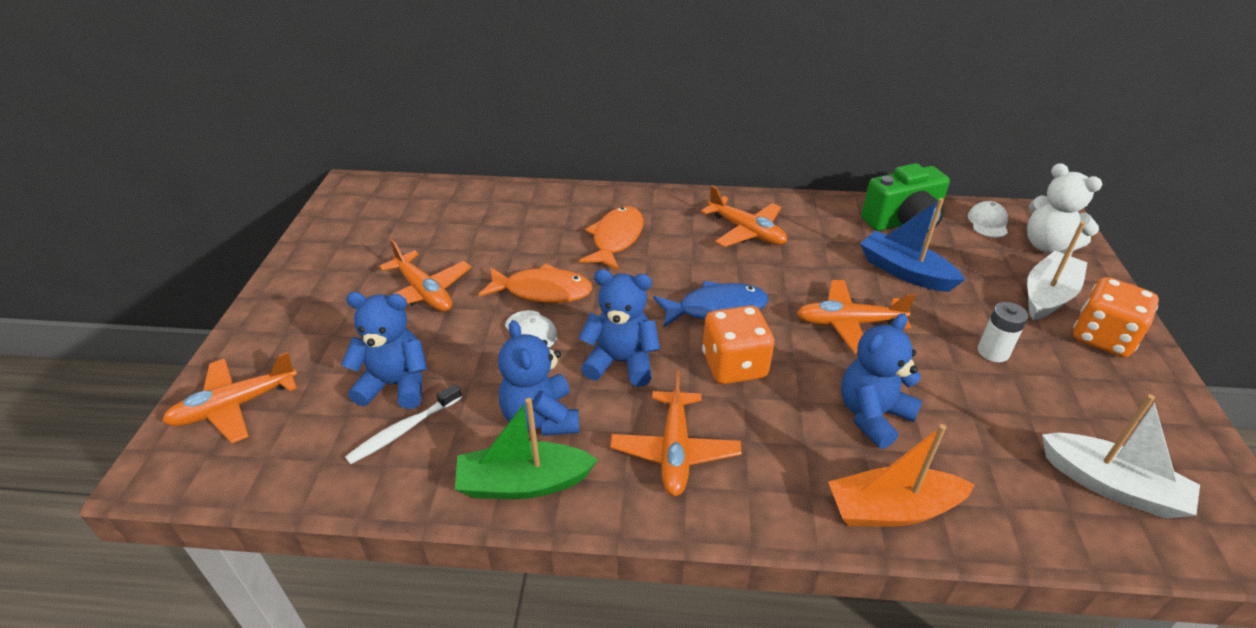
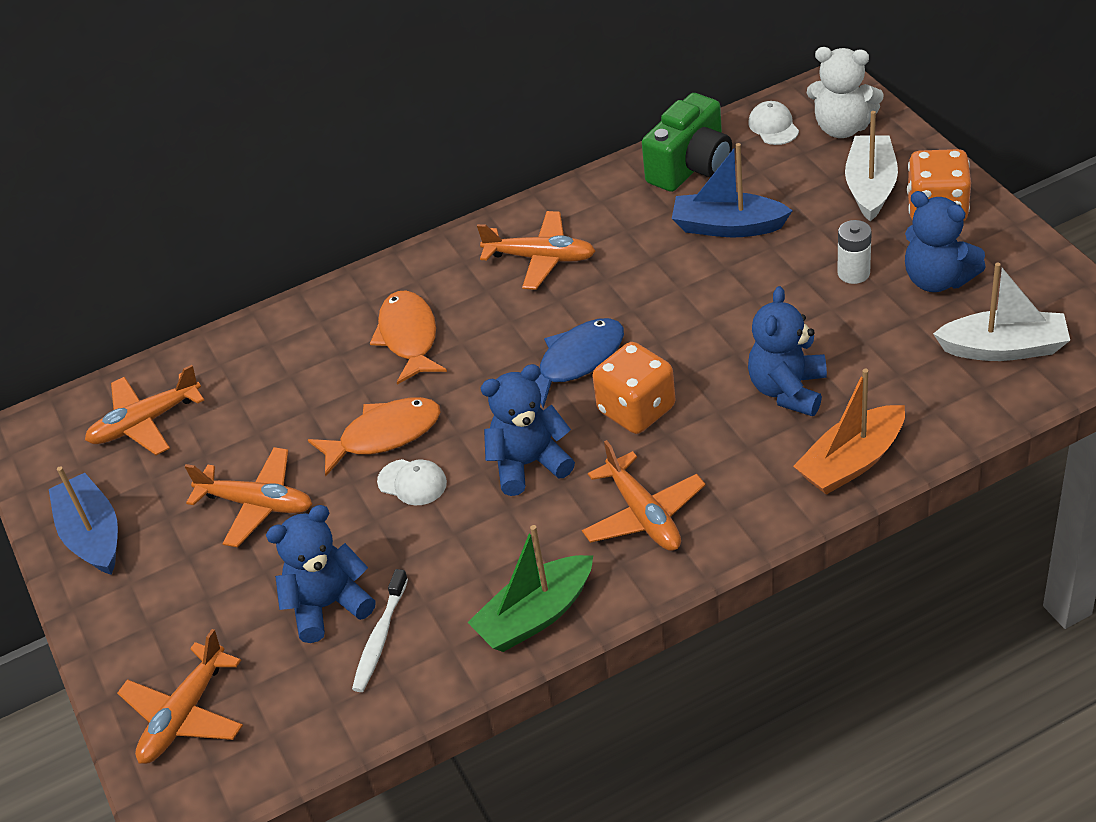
camera: 25 degrees left, 5 degrees up
blue teddy bear [498,320,579,436] -> blue teddy bear moved to [905,191,986,292]
orange plane [797,280,916,354] -> orange plane moved to [85,365,204,455]
none -> blue boat [49,466,118,575]

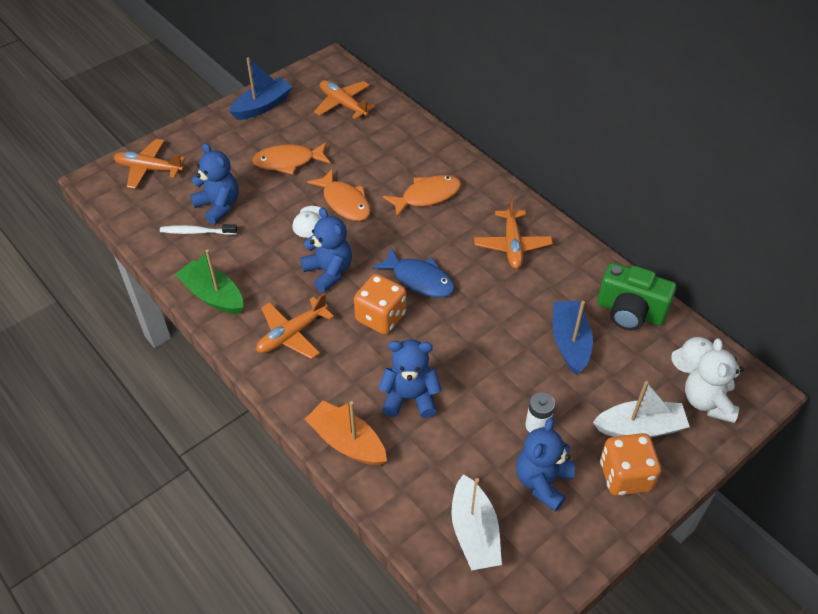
camera: 70 degrees right, 5 degrees up
orange plane [184,447,312,547] -> orange fish [252,142,330,174]

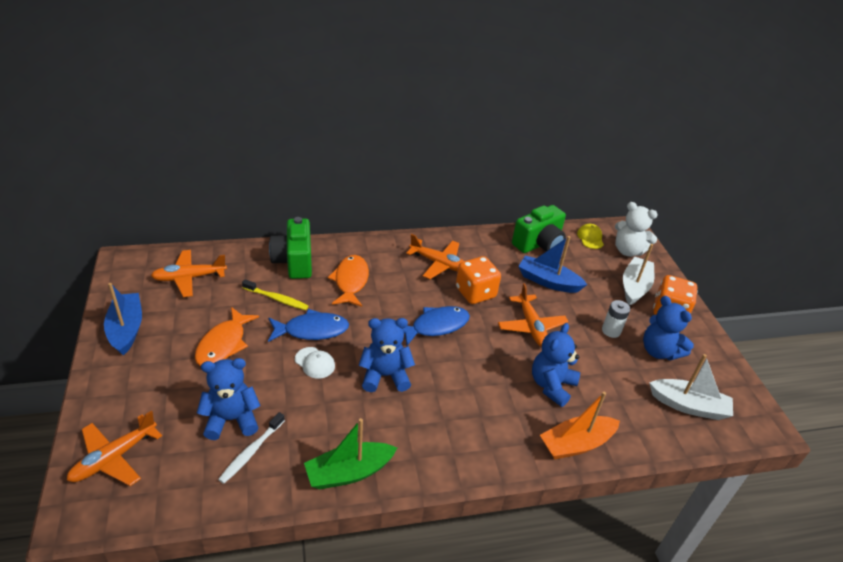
camera: 65 degrees left, 10 degrees down
orange plane [256,293,334,359] -> orange plane moved to [498,283,568,347]
orange fish [307,169,371,221] -> blue fish [268,309,349,342]
orange dice [354,274,406,335] -> orange dice moved to [456,256,501,304]
white cap [671,337,714,373] -> yellow cap [577,224,604,249]
none -> yellow toothbrush [242,279,308,310]
none -> green camera [269,217,312,279]

